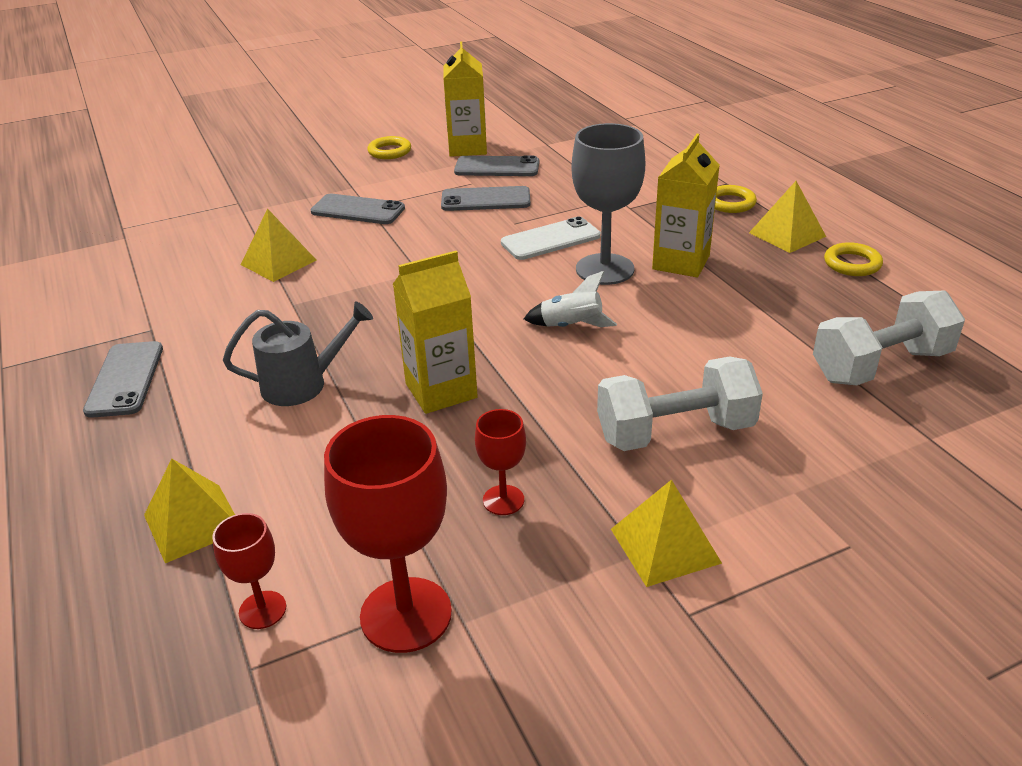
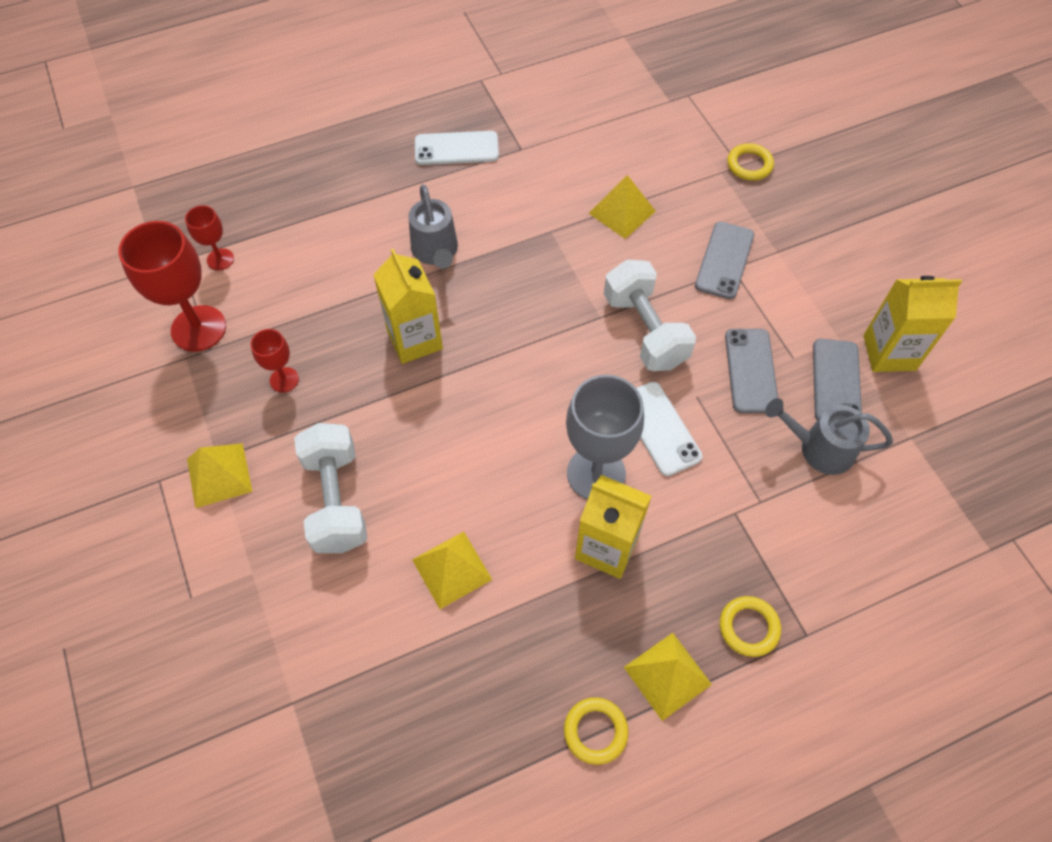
camera: 90 degrees right, 25 degrees up
grey phone [83,341,163,418] -> white phone [415,131,499,165]
yellow pyramid [144,459,235,563] -> yellow pyramid moved to [412,531,492,609]
yellow ring [368,136,411,159] -> yellow ring moved to [727,143,774,181]
white rocket [524,271,617,327] -> none
white dumbbell [813,290,965,385] -> white dumbbell moved to [604,260,696,371]
none -> grey watering can [765,398,893,475]

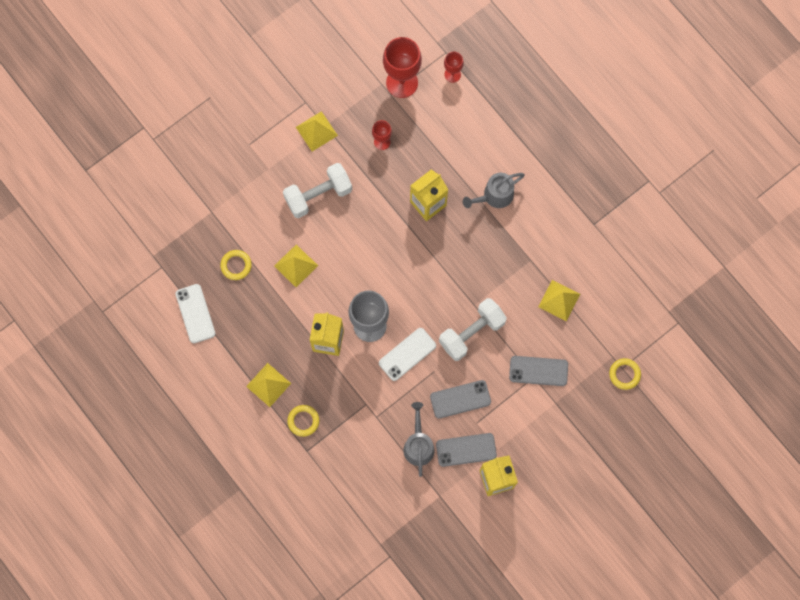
camera: 75 degrees right, 15 degrees up
white phone [415,131,499,165] -> white phone moved to [175,284,215,343]
yellow ring [564,697,628,765] -> yellow ring moved to [220,250,252,280]

